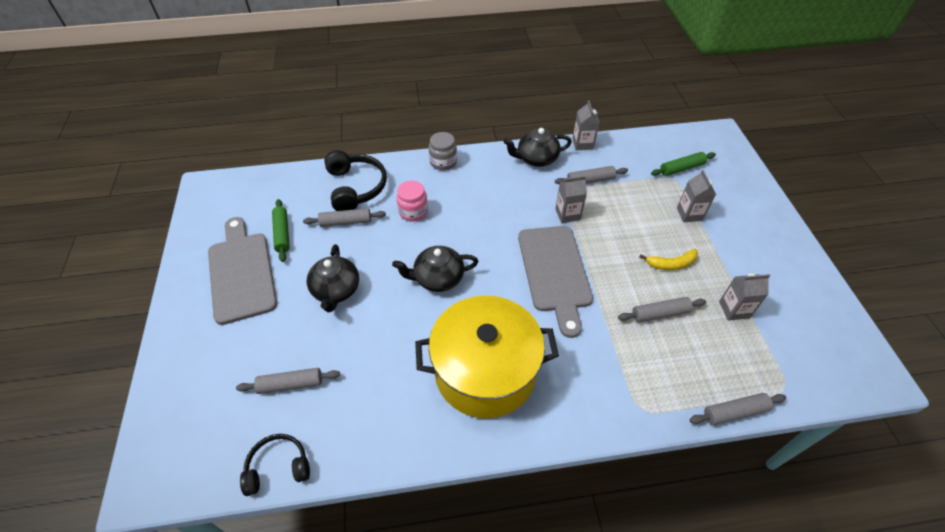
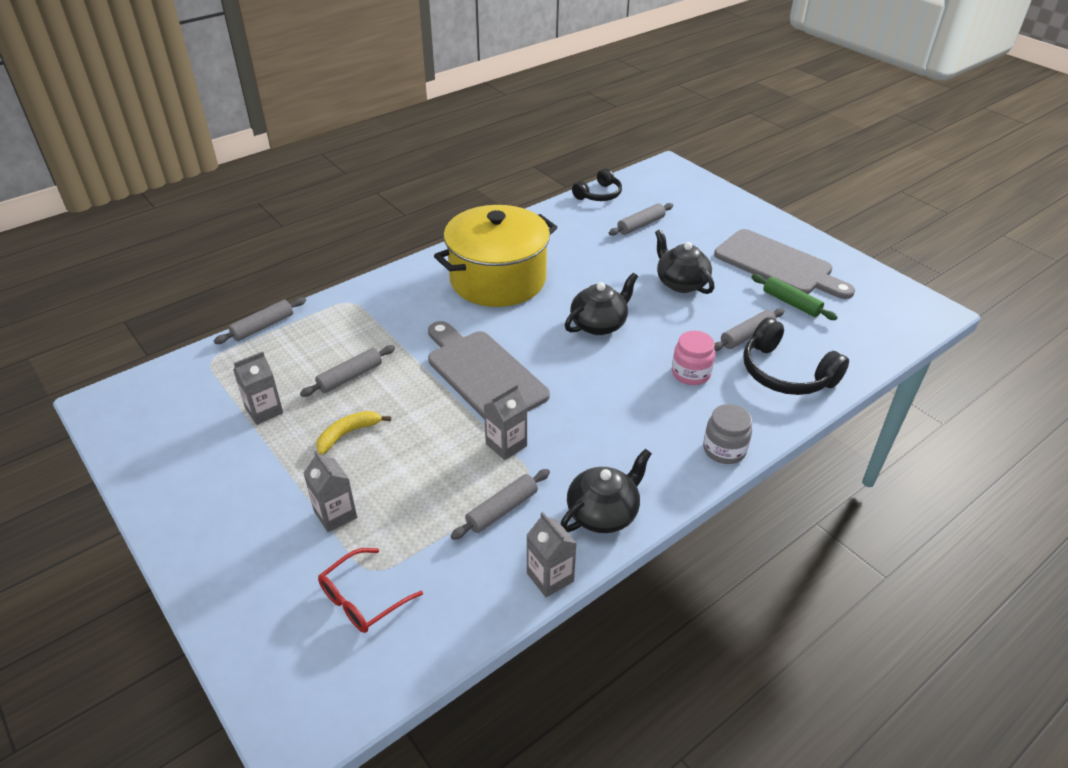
camera: 150 degrees right, 10 degrees down
green rolling pin [651,152,716,176] -> red glasses [318,548,423,633]

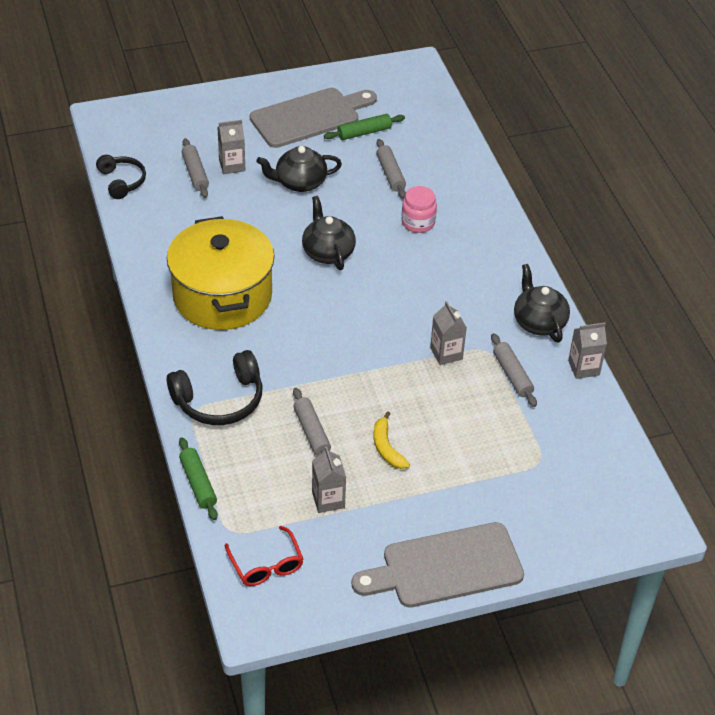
camera: 70 degrees left, 5 degrees up
grey rolling pin [214,297,306,344] -> green rolling pin [179,437,218,520]
grey carton [303,451,357,532] -> grey carton moved to [218,120,246,174]
red glasses [318,548,423,633] -> red glasses moved to [225,526,303,586]
grey cutting board [428,321,550,419] -> grey cutting board moved to [352,522,524,608]
grey jar [703,404,752,464] -> none
black headphones [743,317,849,395] -> black headphones moved to [167,350,262,425]

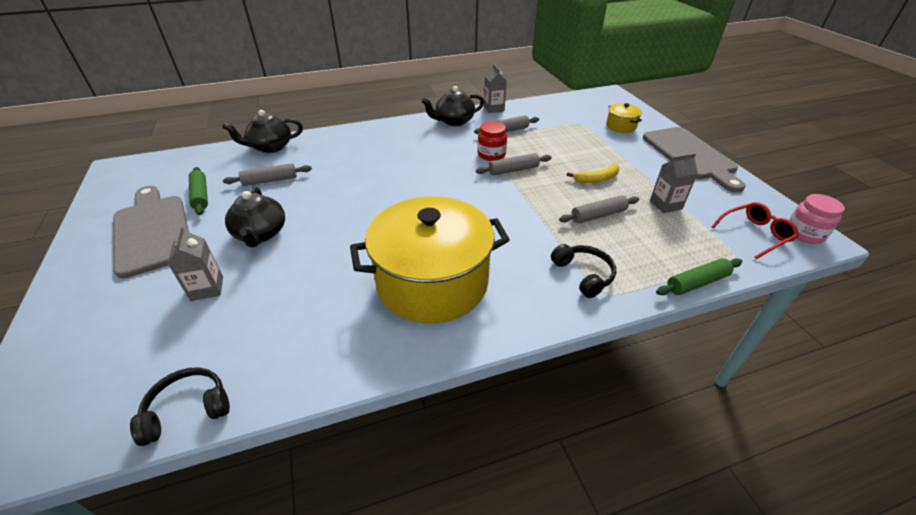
camera: 90 degrees left, 5 degrees down
black headphones [167,350,262,425] -> black headphones [551,244,616,298], size x0.64
grey rolling pin [182,138,209,198] -> grey rolling pin moved to [476,153,551,176]
black teapot [302,196,356,270] -> black teapot moved to [222,110,303,153]
pink jar [402,186,437,233] -> pink jar moved to [789,194,845,244]
grey carton [430,301,467,365] -> red jar [477,121,507,161]
none -> yellow pot [606,103,642,133]

